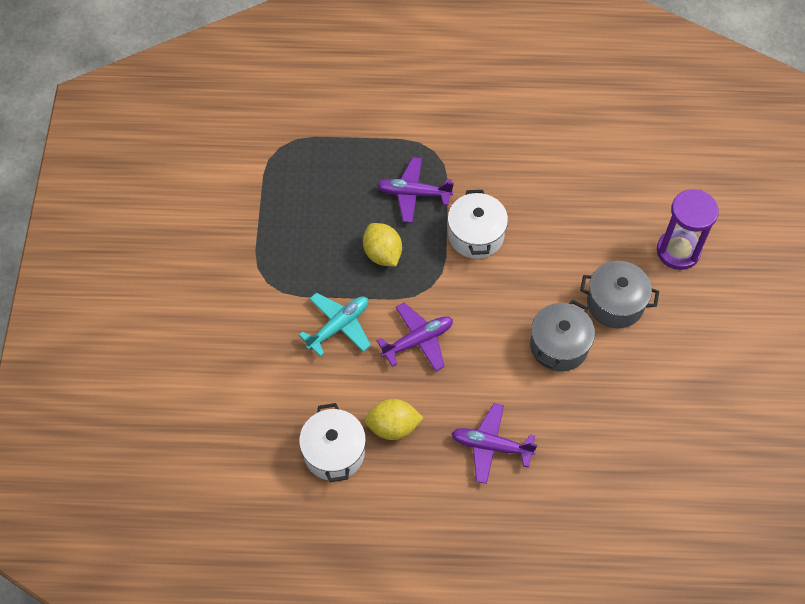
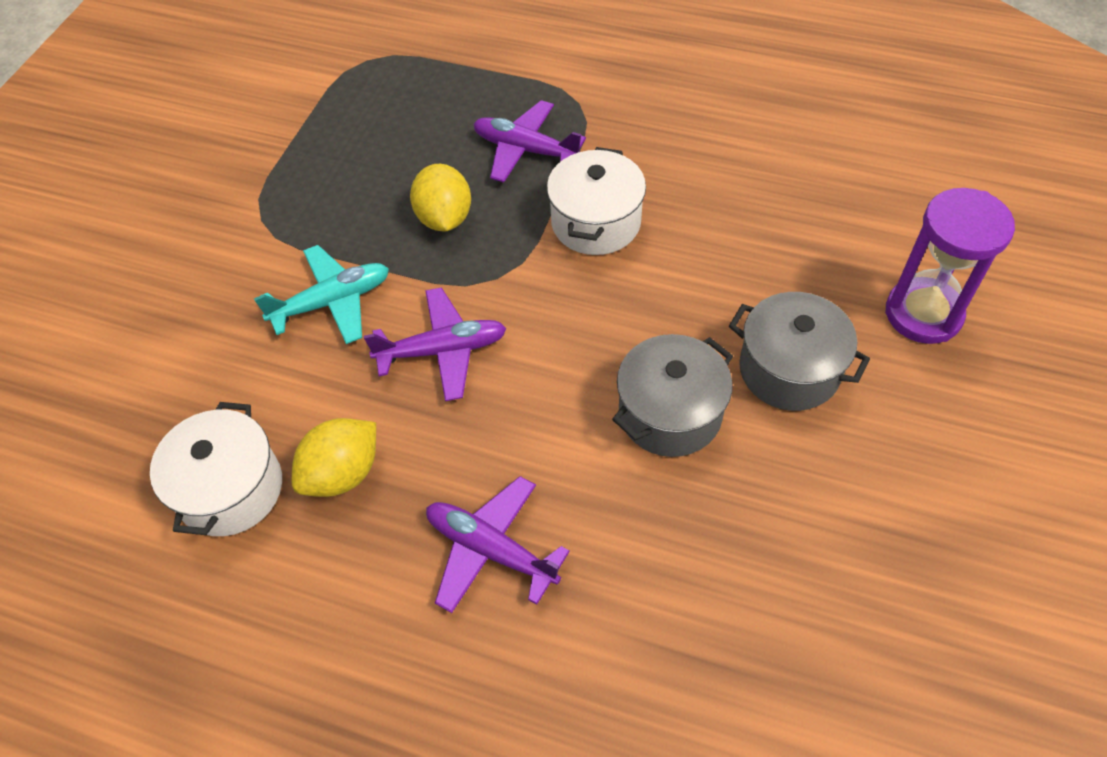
camera: 20 degrees right, 5 degrees down
yellow lemon [364,399,423,440] -> yellow lemon turned 60 degrees counterclockwise [292,418,376,497]

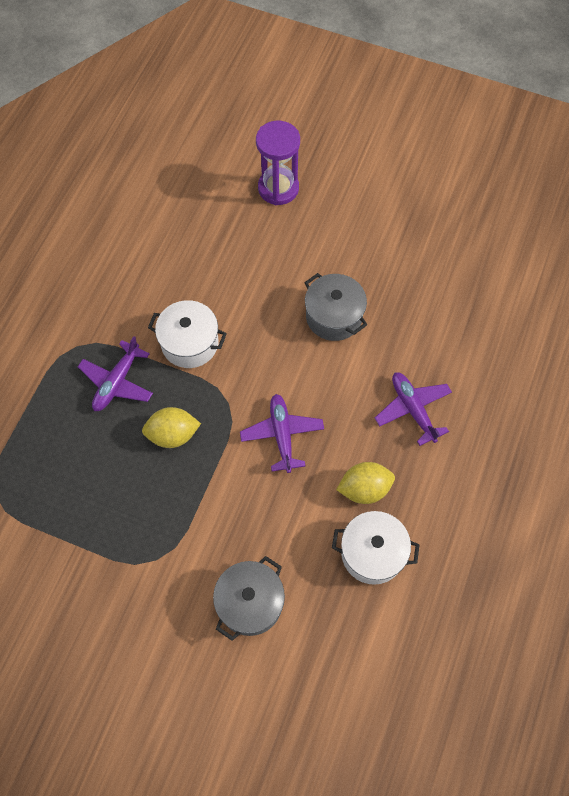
camera: 90 degrees left, 10 degrees up
turquoise plane [254,245,389,344] -> none
yellow lemon [292,418,376,497] -> yellow lemon turned 60 degrees counterclockwise [336,462,395,504]
purple plane [426,476,570,613] -> purple plane turned 120 degrees clockwise [375,373,452,446]
grey pot [729,292,870,411] -> grey pot moved to [213,556,285,641]

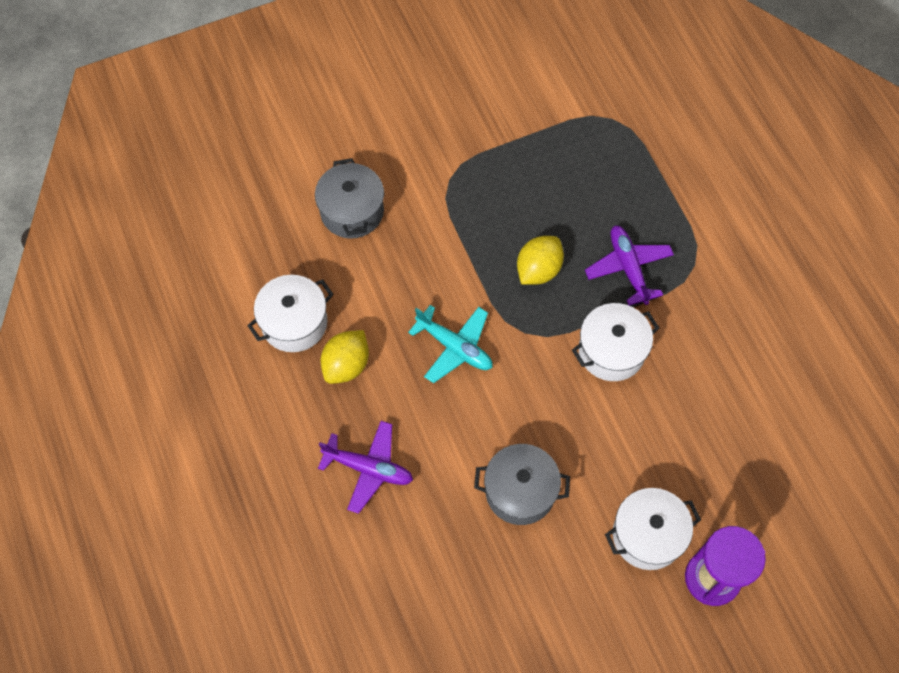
camera: 135 degrees right, 0 degrees up
purple plane [240,394,324,473] -> turquoise plane [408,305,493,383]
none -> white pot [605,488,701,570]

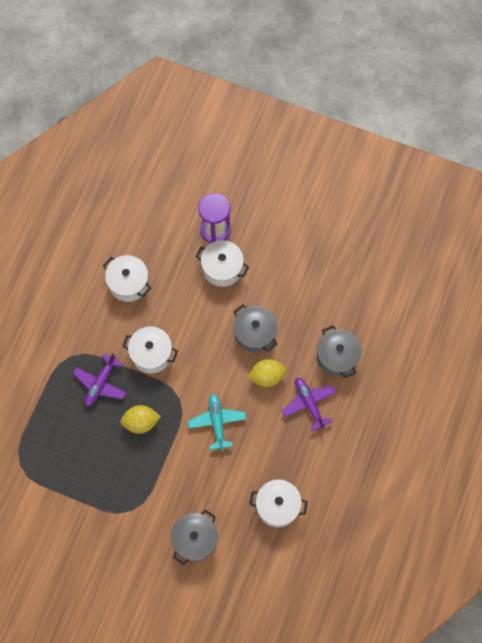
camera: 135 degrees left, 5 degrees up
yellow lemon [321,330,369,384] -> yellow lemon moved to [247,359,286,387]
none -> white pot [103,255,151,302]
none -> grey pot [317,325,362,378]

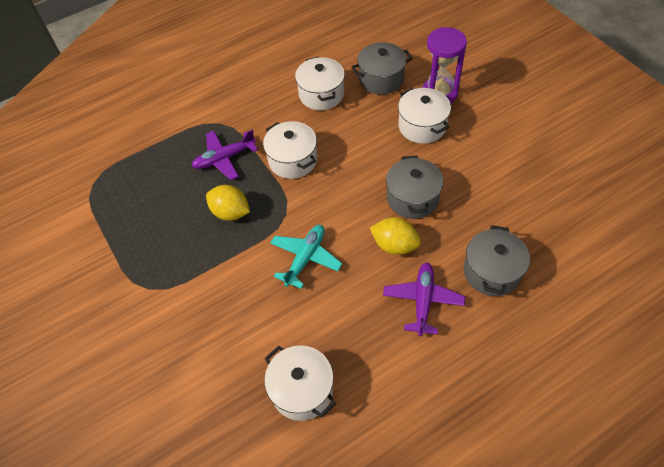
camera: 40 degrees right, 15 degrees down
grey pot [171,509,218,565] -> grey pot moved to [351,42,413,94]

